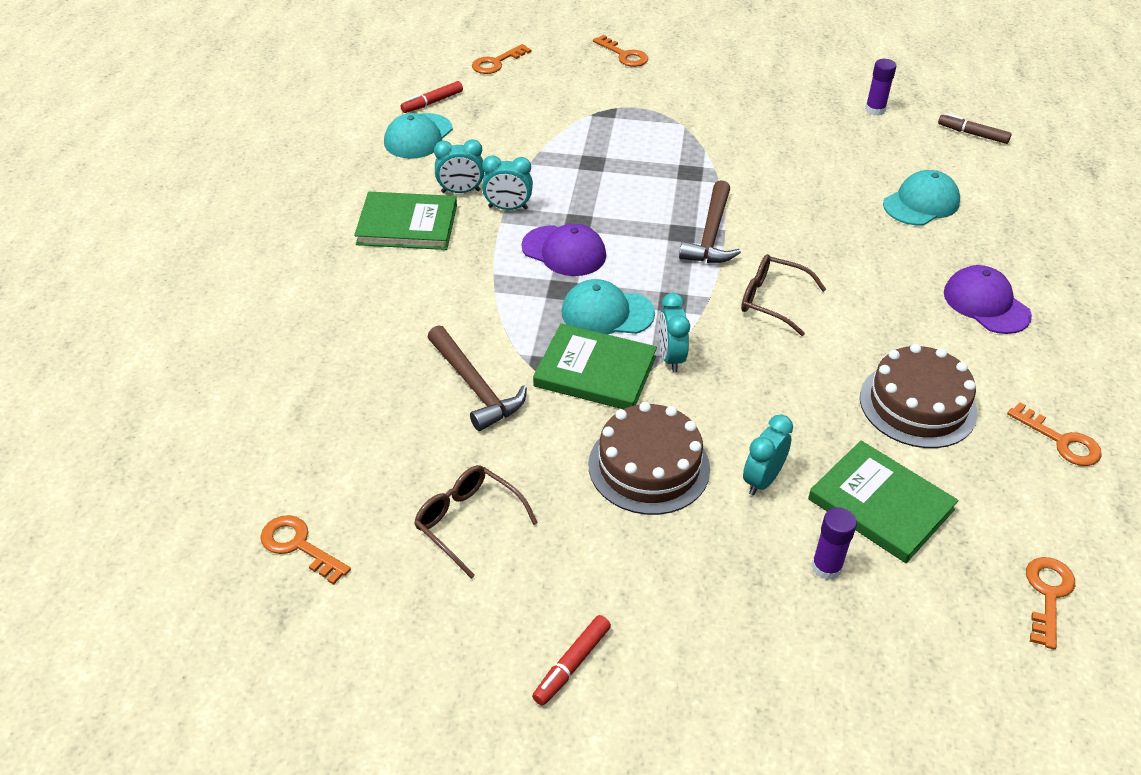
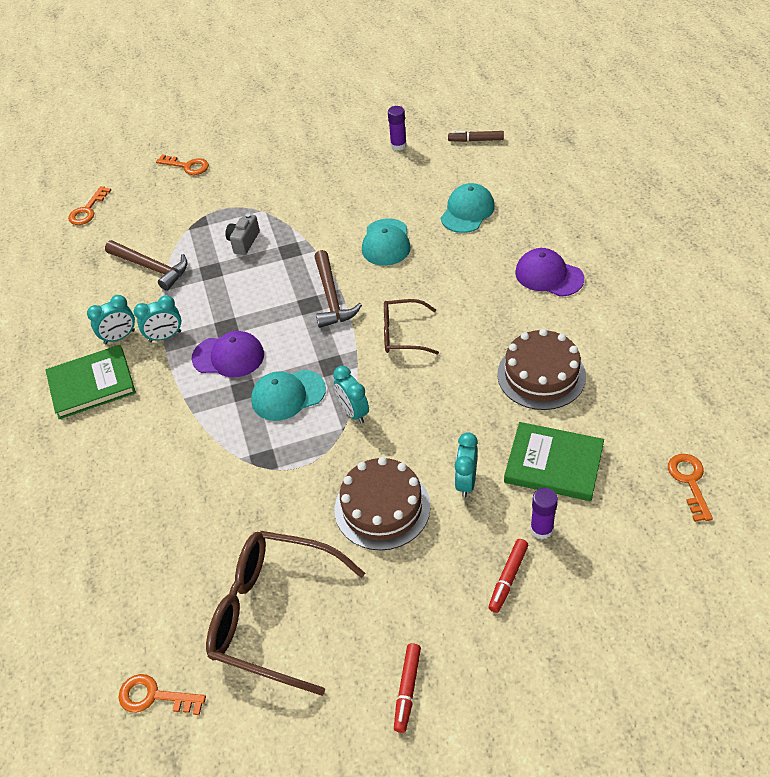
camera: 20 degrees left, 5 degrees up
turquoise cap [384,113,453,159] -> turquoise cap moved to [362,218,411,266]
red marker [400,81,463,113] -> red marker moved to [488,539,528,613]
brown glasses [414,465,538,579] -> brown glasses [206,531,365,696], size x1.77
brown hammer [428,325,527,431] -> brown hammer moved to [105,240,188,291]
green book [533,323,657,409] -> none
orange key [1007,402,1102,466] -> none
none -> grey camera [225,213,260,255]

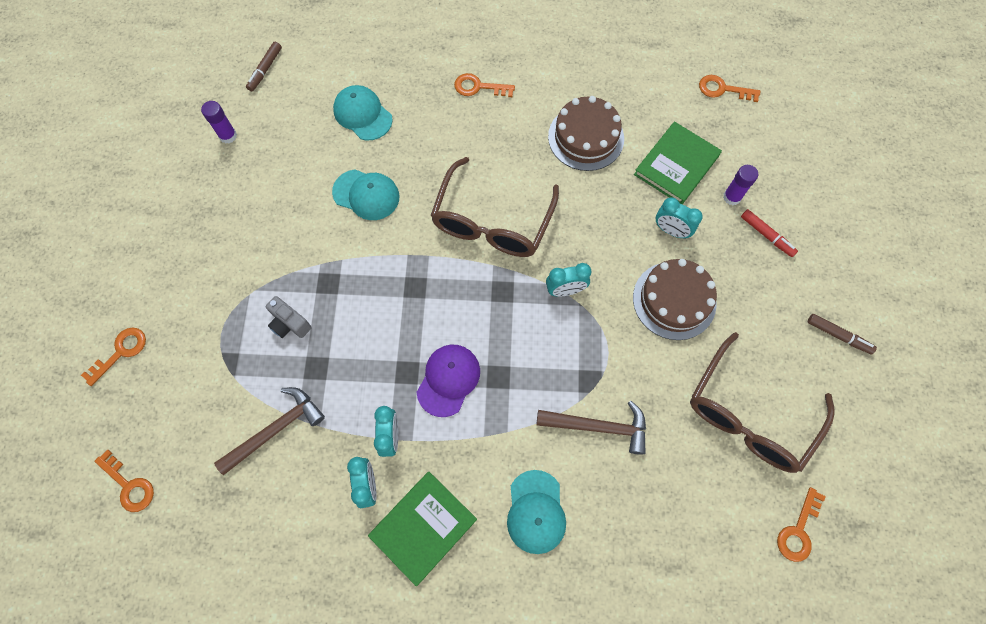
camera: 75 degrees left, 20 degrees up
green book [45,345,136,419] -> green book turned 45 degrees clockwise [368,472,477,586]
turquoise cap [251,370,326,421] -> turquoise cap moved to [507,470,566,554]
brown hammer [314,250,362,328] -> brown hammer moved to [536,401,646,455]
brown glasses [384,299,439,354] -> brown glasses [430,157,559,257], size x1.77
red marker [394,643,421,733] -> brown marker [808,314,877,354]
purple cap [515,248,584,297] -> orange key [454,73,515,97]

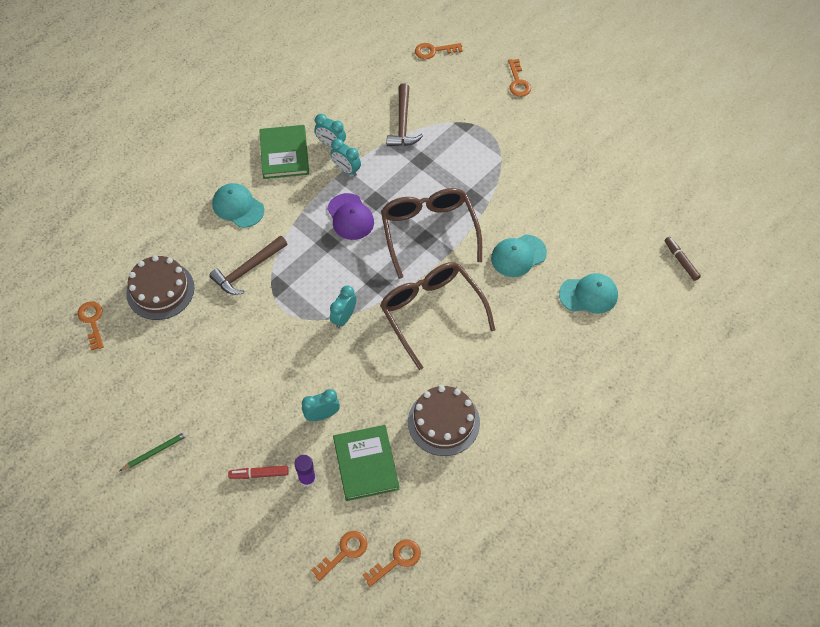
camera: 130 degrees right, 10 degrees down
purple glue stick [201,101,237,144] -> none
grey camera [266,296,312,338] -> none
orange key [454,73,515,97] -> orange key moved to [311,531,367,581]
brown cake [633,259,717,340] -> brown cake moved to [126,255,194,320]
brown glasses [690,332,835,473] -> brown glasses moved to [381,188,482,279]
brown marker [808,314,877,354] -> green pencil [119,431,188,471]

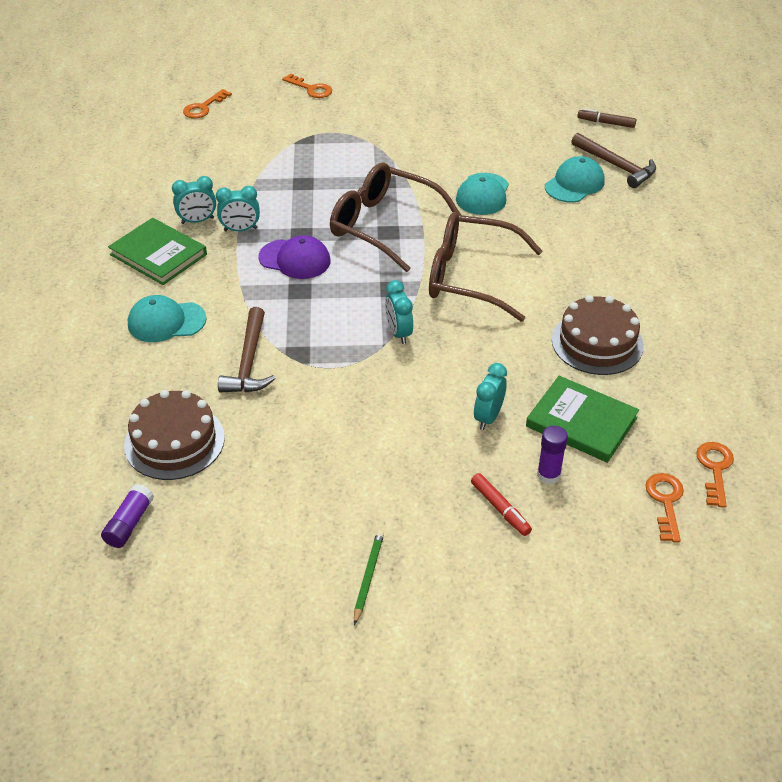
camera: 45 degrees left, 15 degrees down
orange key [77,301,104,351] -> purple glue stick [101,484,154,548]
red marker [228,466,288,479] -> red marker turned 75 degrees counterclockwise [471,473,532,536]
brown hammer [387,83,423,146] -> brown hammer moved to [571,133,656,188]

